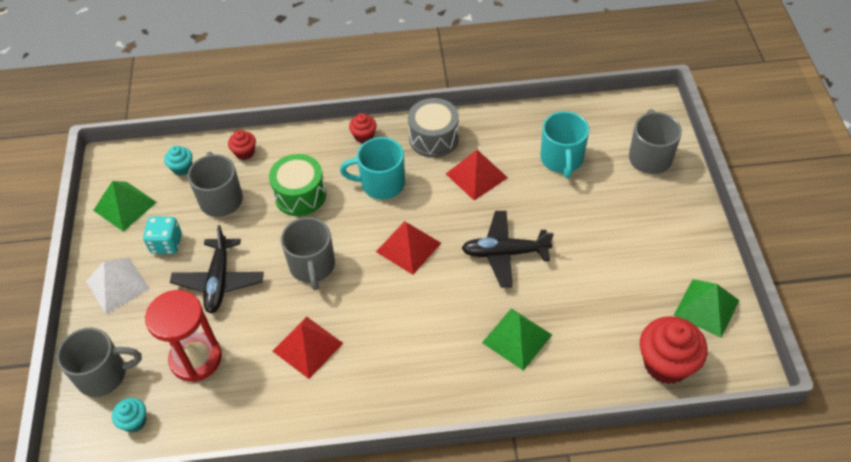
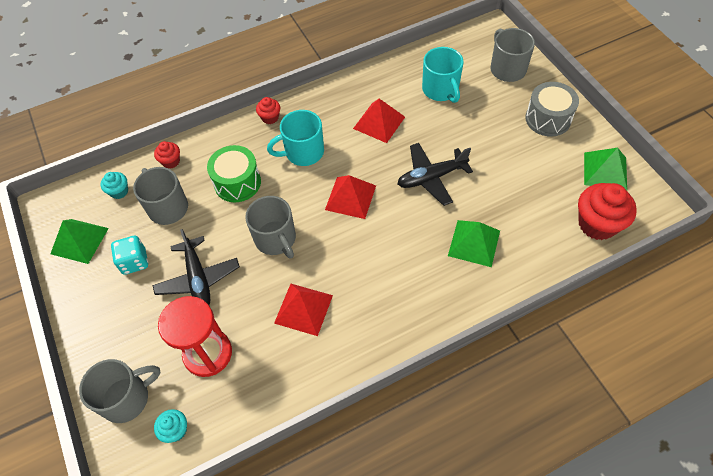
camera: 20 degrees left, 5 degrees up
white pyramid [86,257,150,314] -> none
grey drum [408,98,459,158] -> grey drum moved to [525,82,579,137]

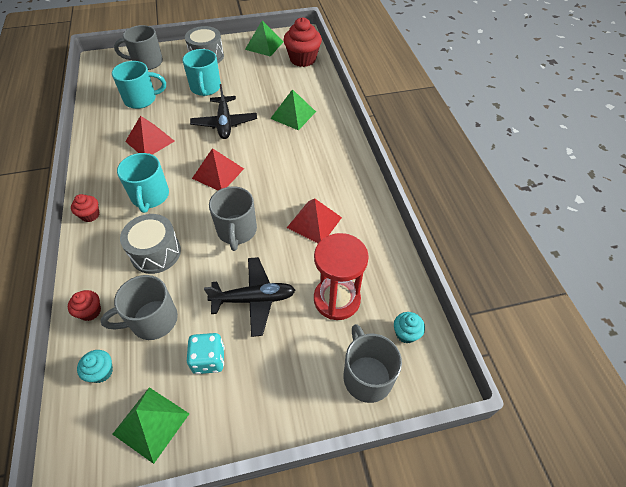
camera: 80 degrees left, 5 degrees down
green drum [207,145,261,202] -> grey drum [120,214,181,274]
grey mug [245,196,296,259] -> grey mug turned 105 degrees clockwise [209,186,257,251]
none -> turquoise mug [182,49,221,96]

